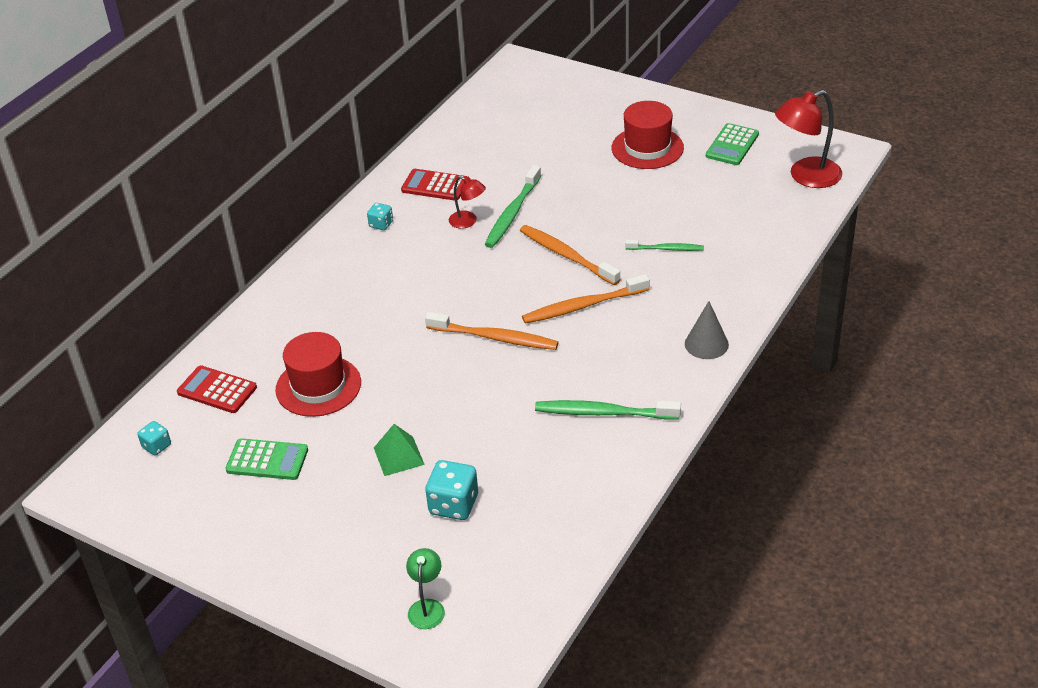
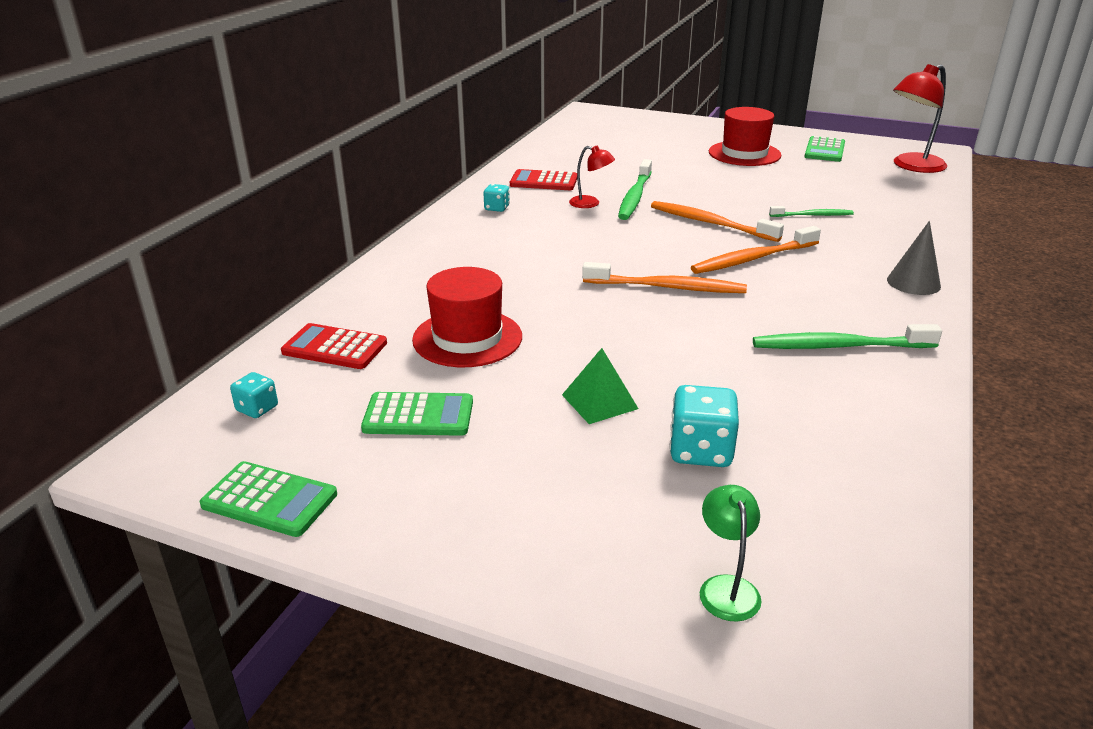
camera: 10 degrees left, 10 degrees down
none -> green calculator [200,461,337,537]

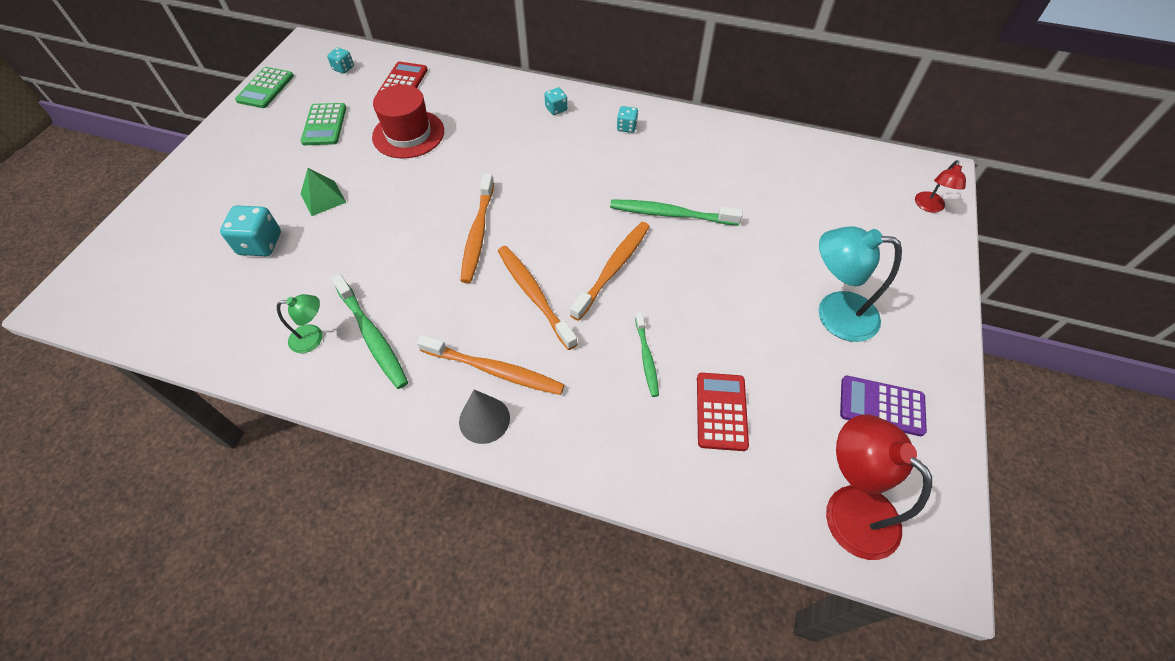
camera: 85 degrees right, 25 degrees up
red calculator [510,169,577,190] -> red calculator moved to [697,373,749,451]
red lamp [569,146,615,208] -> red lamp moved to [915,160,966,213]
green lamp [700,485,762,622] -> green lamp moved to [277,294,323,353]
red hat [709,107,781,166] -> turquoise lamp [818,226,902,342]
green toothbrush [753,324,942,349] -> green toothbrush turned 150 degrees clockwise [332,274,408,389]
green calculator [805,136,845,162] -> purple calculator [840,376,927,436]
none -> orange toothbrush [417,335,565,395]
none -> turquoise dice [544,87,568,115]

